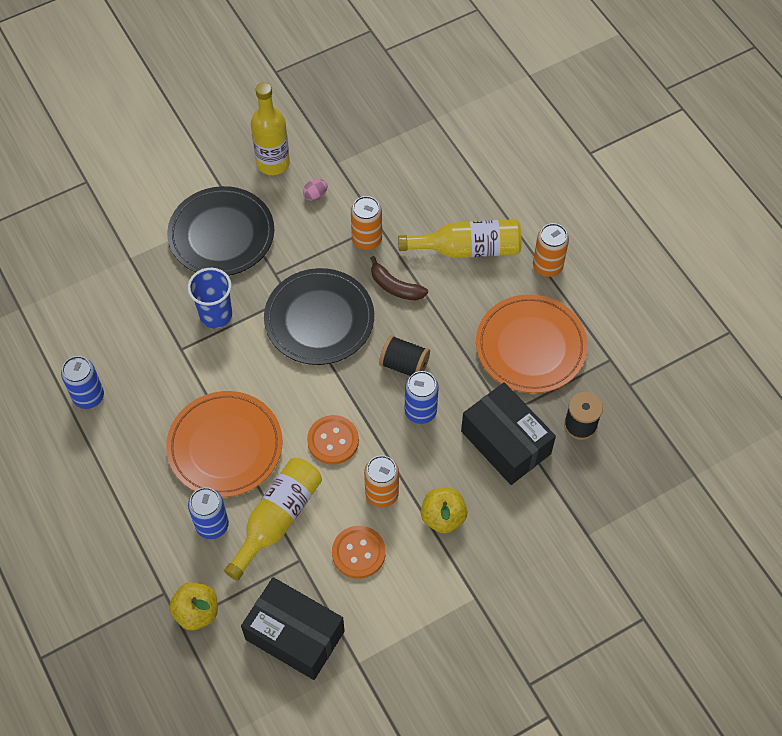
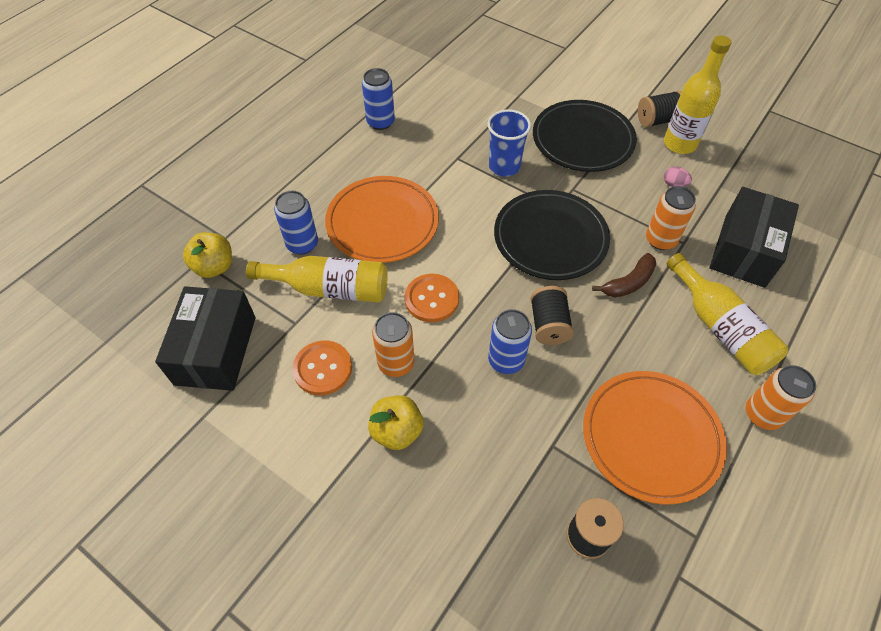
camera: 65 degrees right, 5 degrees down
brown banana [370,256,428,300] -> brown banana turned 135 degrees counterclockwise [592,253,656,298]
black box [461,382,556,485] -> black box moved to [709,187,799,288]
none -> black spool [638,91,681,128]

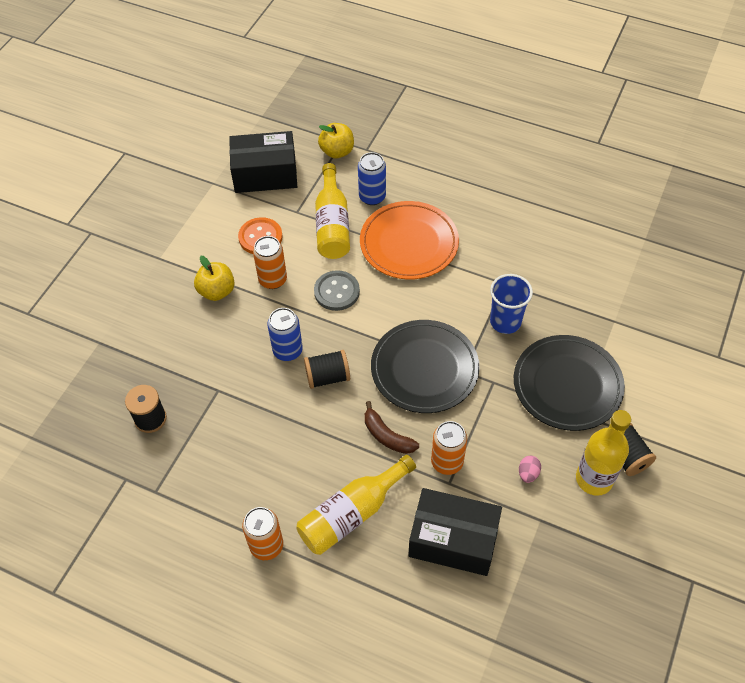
camera: 80 degrees right, 0 degrees up
blue can [362,68,395,130] -> none
orange button [405,274,459,322] -> grey button [314,270,360,311]
orange plate [583,371,727,505] -> none

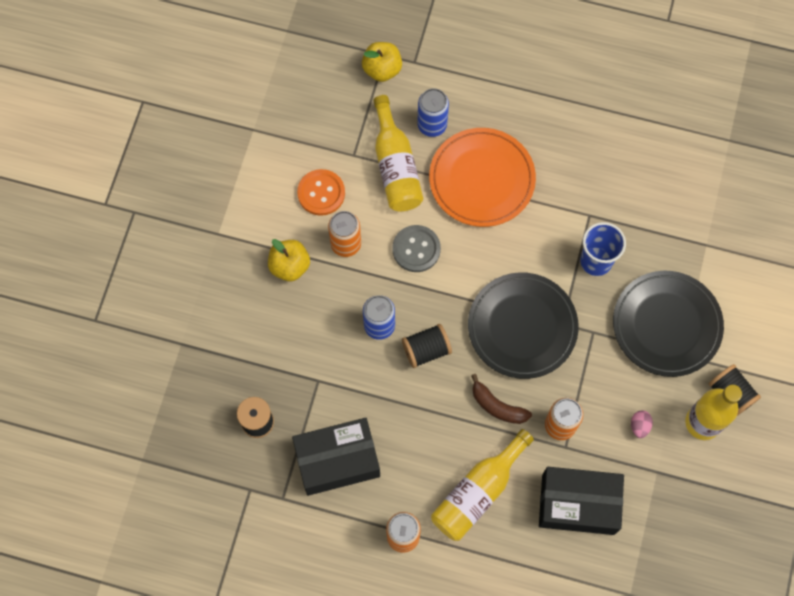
camera: 10 degrees left, 15 degrees up
black box [229,131,297,193] -> black box moved to [292,418,380,496]

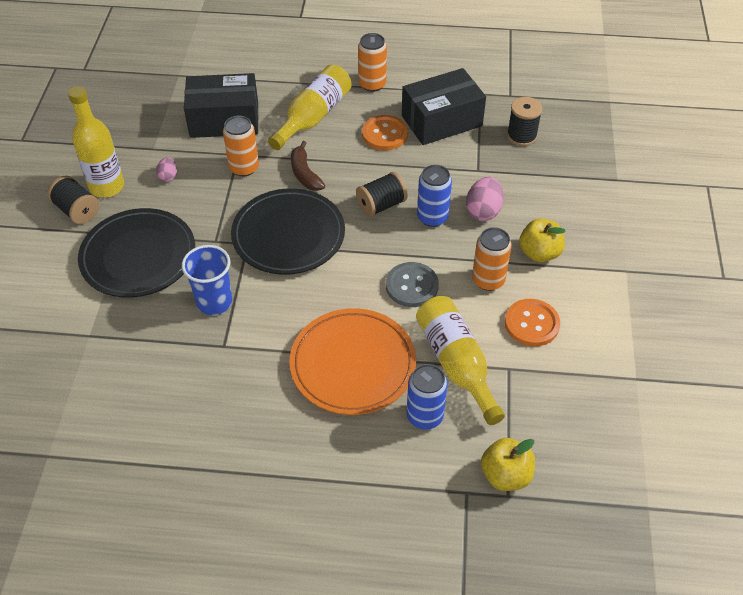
camera: 170 degrees right, 20 degrees down
brown banana [471,374,532,424] -> brown banana turned 135 degrees counterclockwise [291,141,325,191]
none -> orange button [362,115,408,150]
none -> pink egg [466,177,504,221]

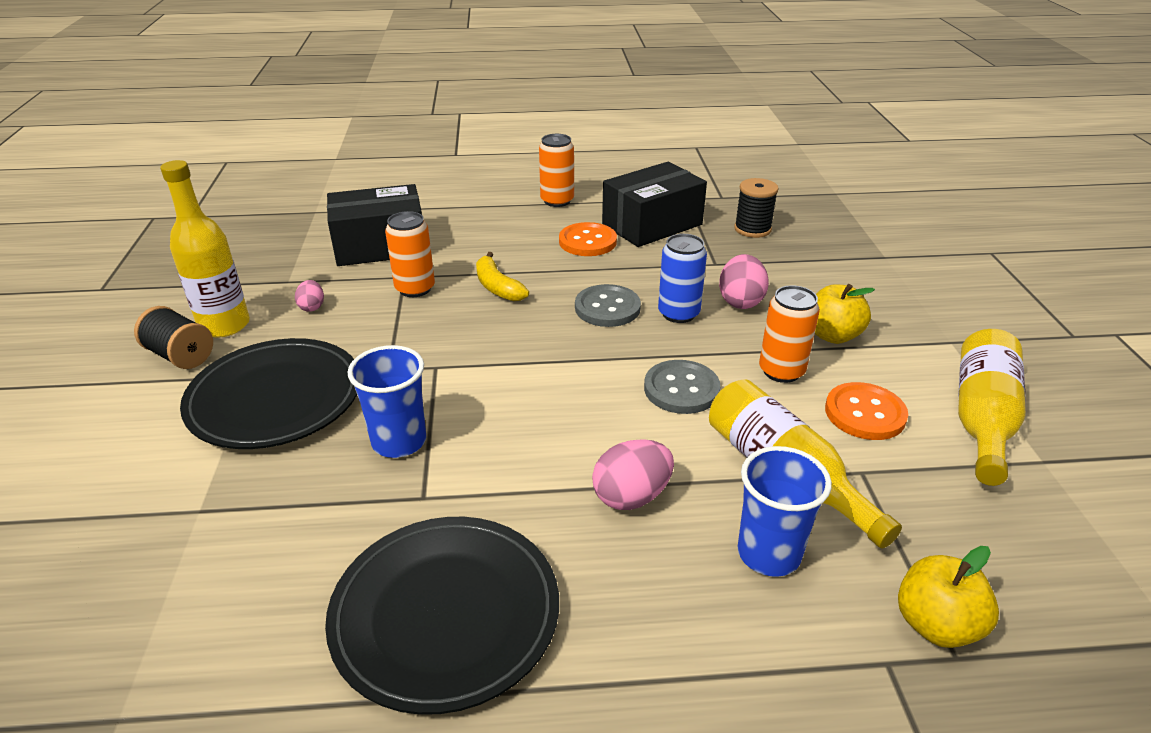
camera: 10 degrees left, 15 degrees down
black plate [231,188,345,275] -> black plate moved to [325,517,559,715]
yellow bottle [268,64,352,150] -> yellow bottle moved to [958,329,1026,486]
orange plate [289,308,416,415] -> pink egg [592,439,674,510]
brown banana [291,141,325,191] -> yellow banana [476,252,529,301]
black spool [356,172,408,217] -> grey button [575,284,641,327]
blue can [407,364,448,429] -> blue cup [738,446,832,577]

